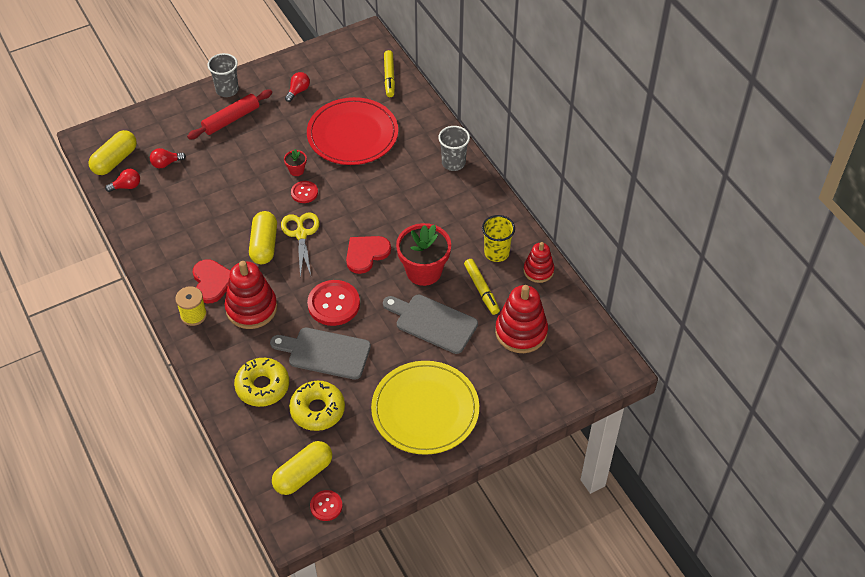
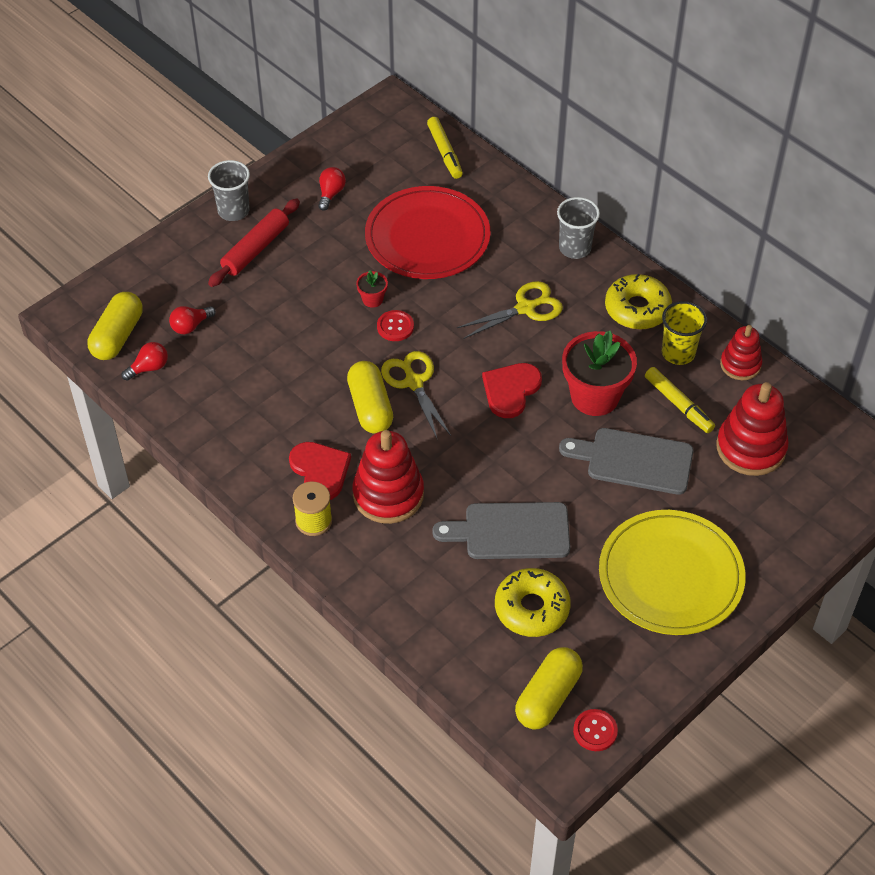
camera: 15 degrees left, 0 degrees up
yellow donut [234,358,289,407] -> yellow donut moved to [605,274,672,330]
red button [307,280,360,326] -> none
none -> yellow scissors [457,281,563,339]

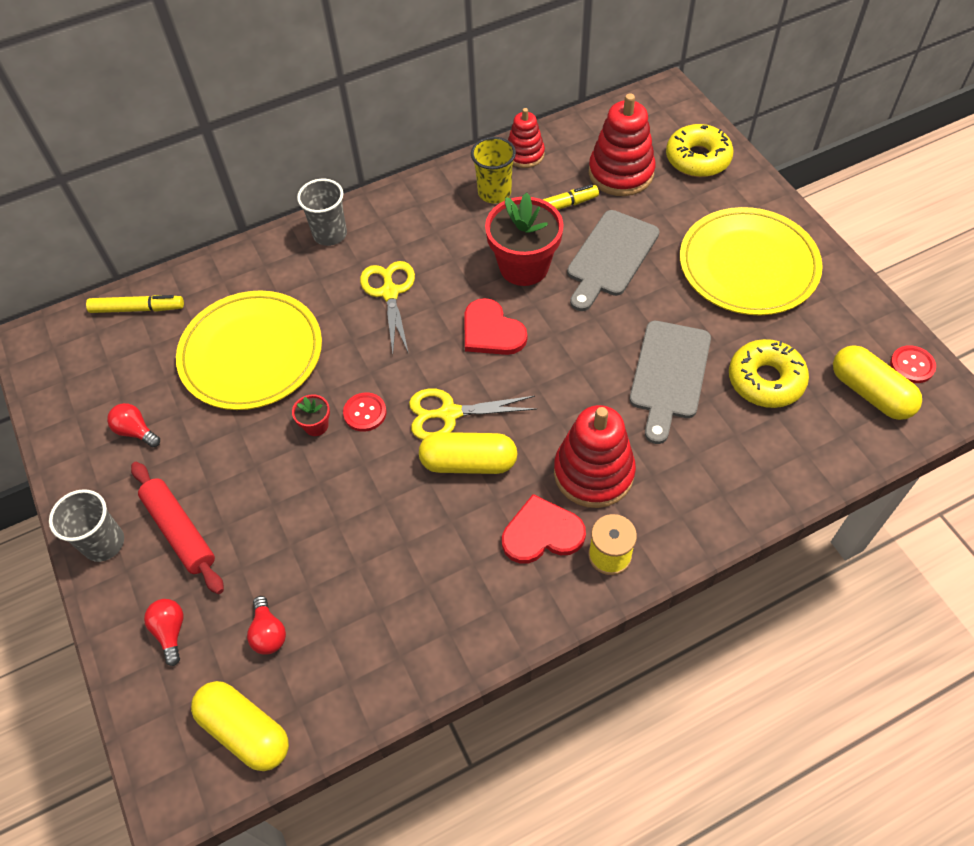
camera: 70 degrees left, 5 degrees up
red light bulb [121,342,168,381] -> red light bulb moved to [144,599,184,666]
red plate [365,186,491,279] -> yellow plate [176,290,322,410]
yellow donut [605,274,672,330] -> yellow donut moved to [666,124,734,177]

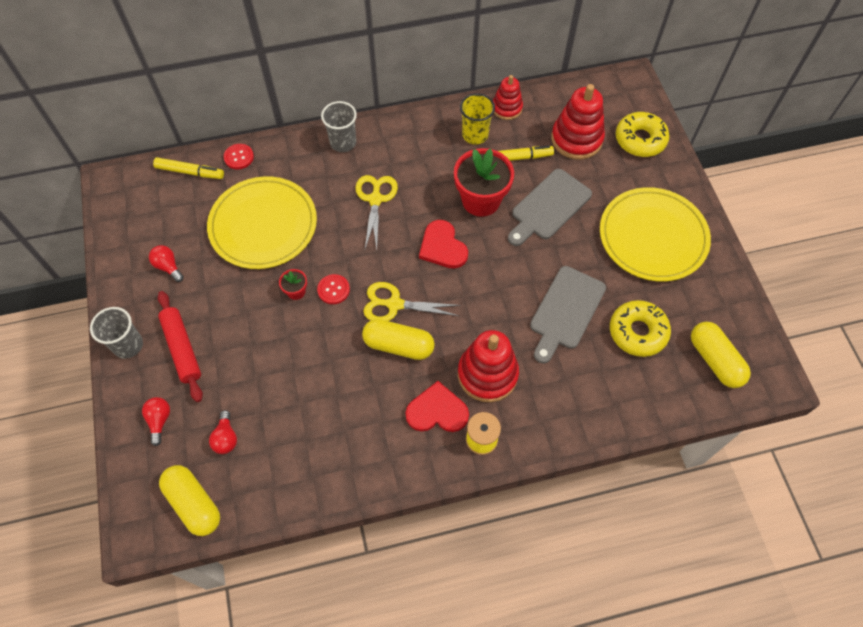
camera: 10 degrees right, 5 degrees up
red button [890,345,936,383] -> red button moved to [224,144,254,169]

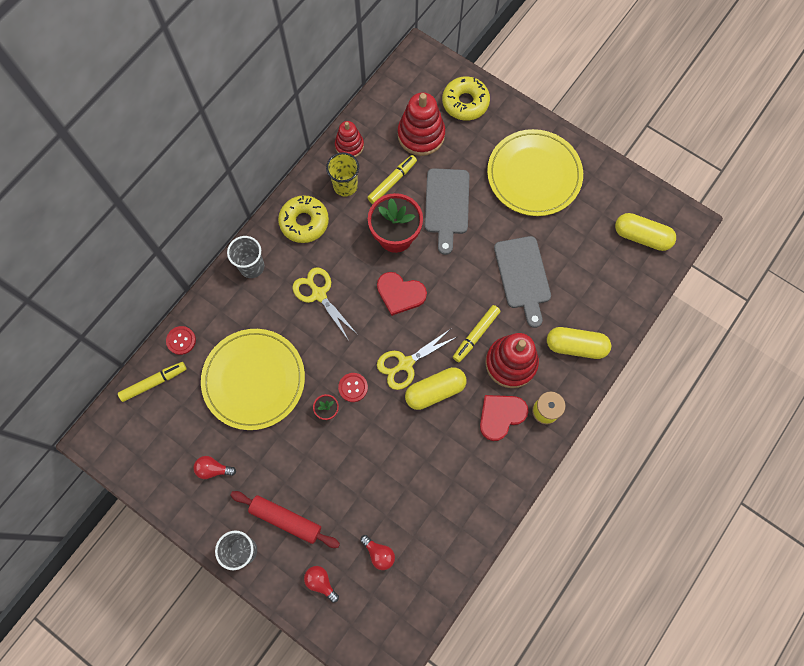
camera: 40 degrees left, 10 degrees up
yellow capsule [159,465,220,536] -> yellow capsule moved to [547,327,611,359]
yellow donut [610,300,671,357] -> yellow donut moved to [278,195,329,243]
none -> yellow marker [453,305,501,362]

